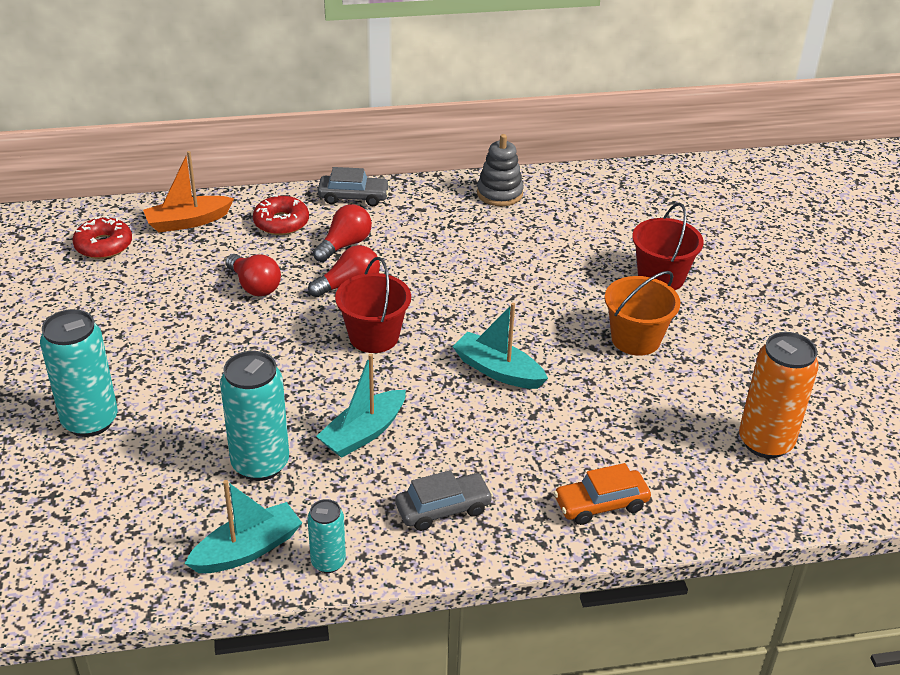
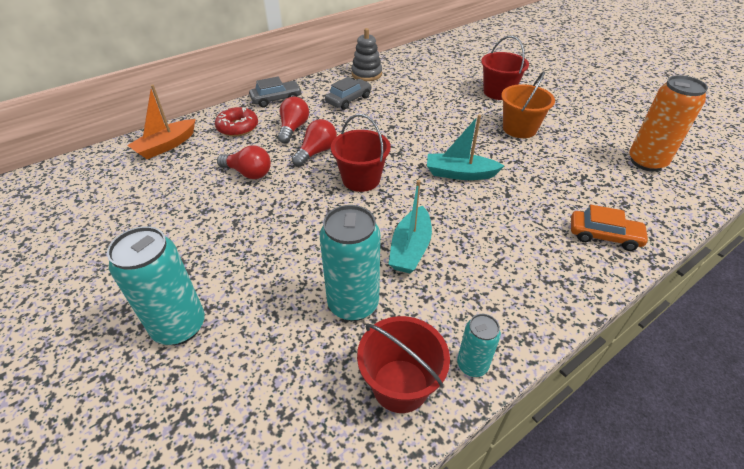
camera: 25 degrees left, 5 degrees up
red donut [73,216,132,259] -> none
turquoise boat [185,480,302,573] -> red bucket [357,316,450,413]
grey car [395,470,493,531] -> grey car moved to [325,77,372,110]
orange car [554,463,651,525] -> orange car turned 120 degrees counterclockwise [571,205,650,251]

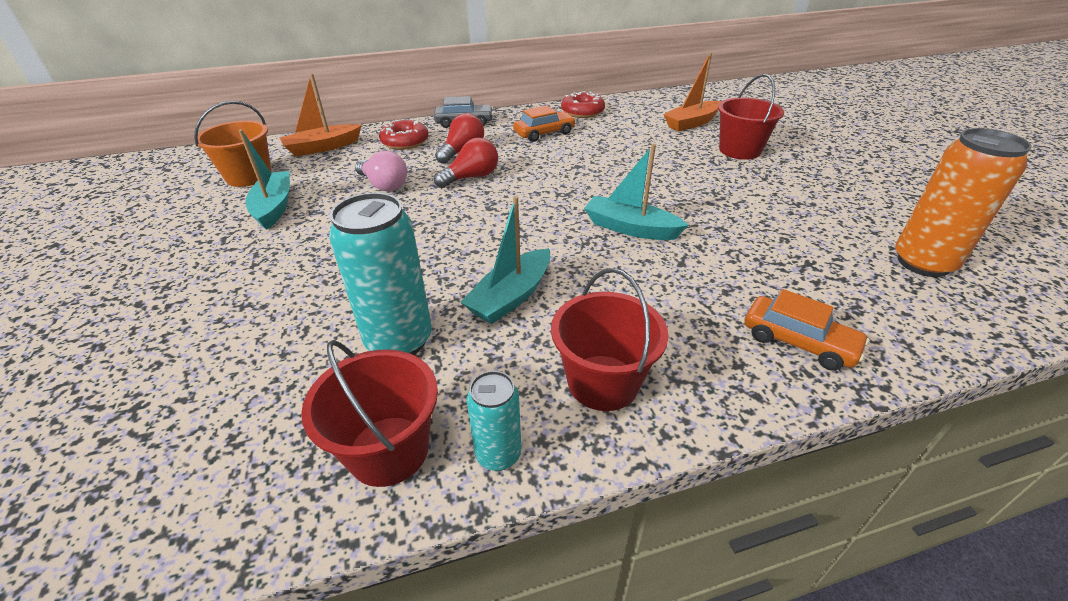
camera: 20 degrees right, 5 degrees down
turquoise can [107,226,205,345] -> none
red light bulb [217,145,271,179] -> pink light bulb [355,151,407,191]
grey car [325,77,372,110] -> orange car [513,105,576,142]
red bucket [331,114,391,192] -> red bucket moved to [551,268,669,411]
grey stacking toy [351,28,382,81] -> red donut [561,91,605,118]
orange bucket [501,71,555,138] -> orange bucket moved to [194,101,272,187]
none -> turquoise boat [238,129,290,230]
none -> orange boat [663,52,721,132]

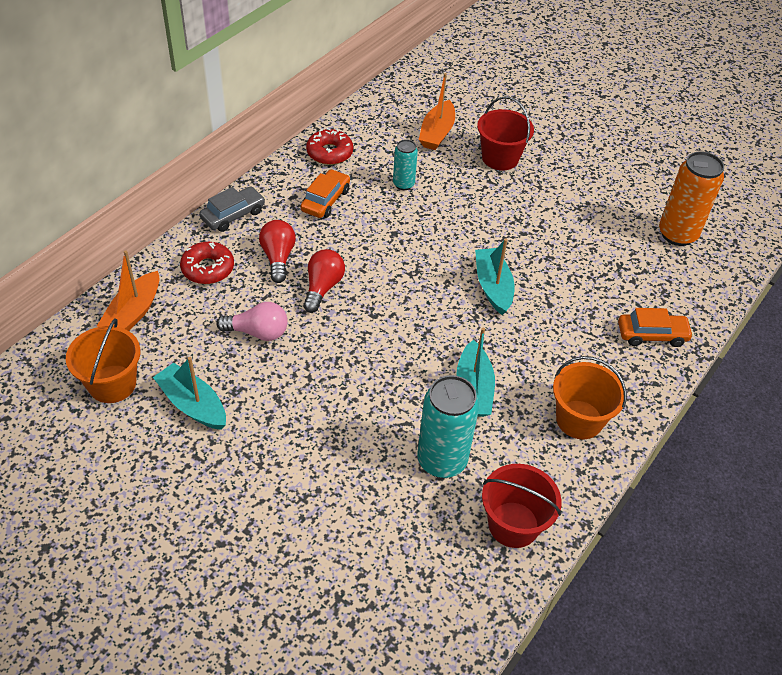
camera: 40 degrees left, 10 degrees up
turquoise can [467,371,522,471] -> turquoise can moved to [393,139,418,190]
red bucket [551,268,669,411] -> orange bucket [553,356,627,439]
turquoise boat [584,144,689,240] -> turquoise boat turned 90 degrees clockwise [475,239,515,315]

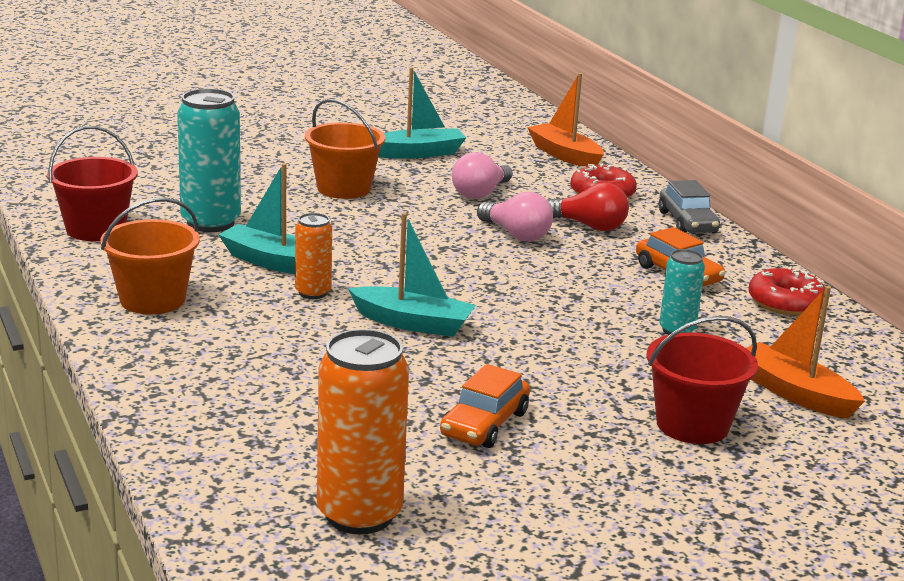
camera: 120 degrees right, 25 degrees down
orange bucket [66,319,141,403] -> orange bucket moved to [305,99,385,199]
red light bulb [303,249,345,313] -> pink light bulb [477,192,553,242]
orange car [618,308,693,347] -> orange car moved to [440,364,530,448]
none -> orange can [295,213,332,299]

